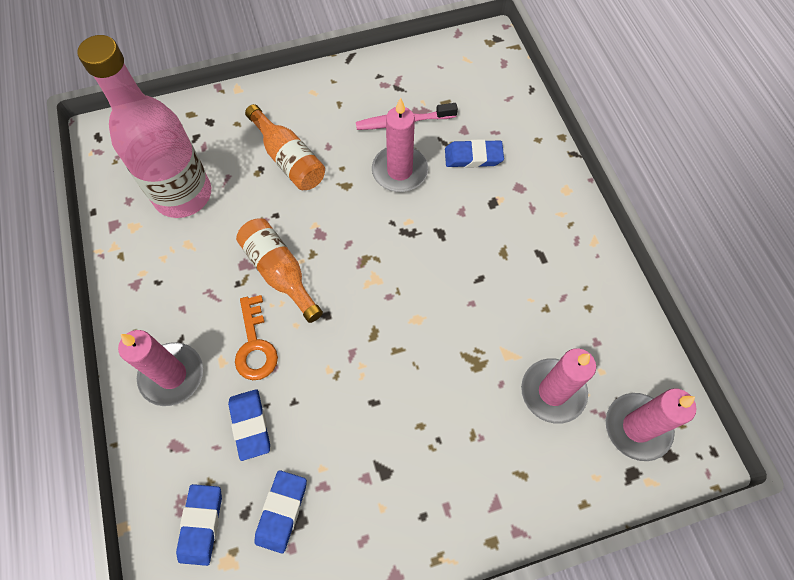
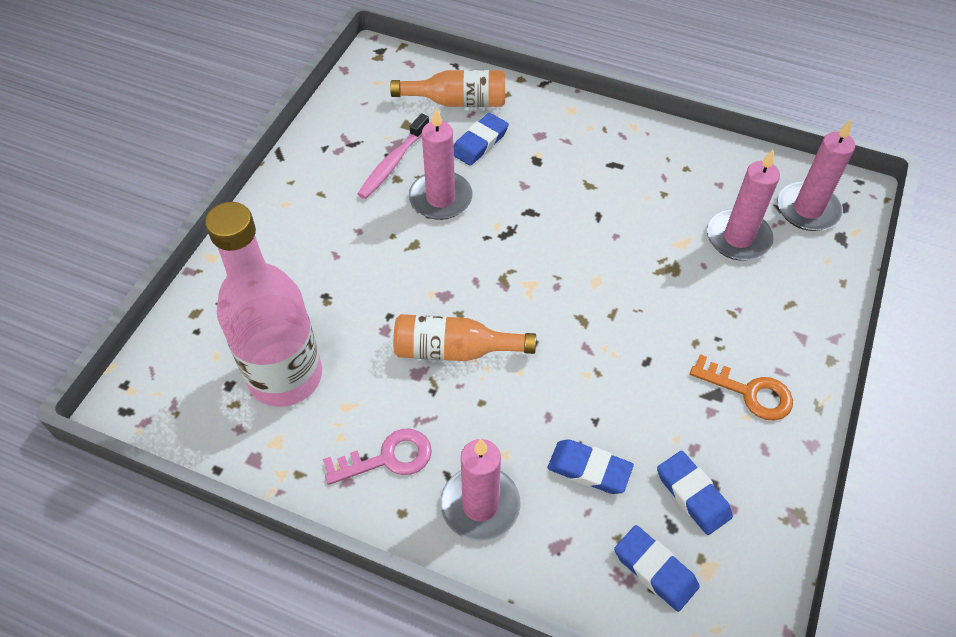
camera: 50 degrees left, 10 degrees down
orange key [235,295,278,380] -> orange key moved to [690,354,793,421]
orange bottle [245,104,325,190] -> orange bottle moved to [390,70,505,107]
none -> pink key [323,429,432,485]

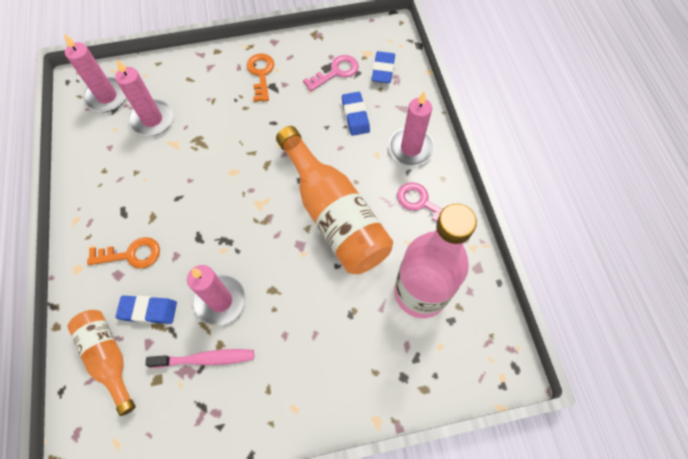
camera: 125 degrees left, 10 degrees up
orange bottle [393,314,536,361] -> orange bottle [276,126,393,274], size x1.74
blue eraser [657,451,733,535] -> pink key [303,55,359,91]
none -> orange key [87,237,160,269]

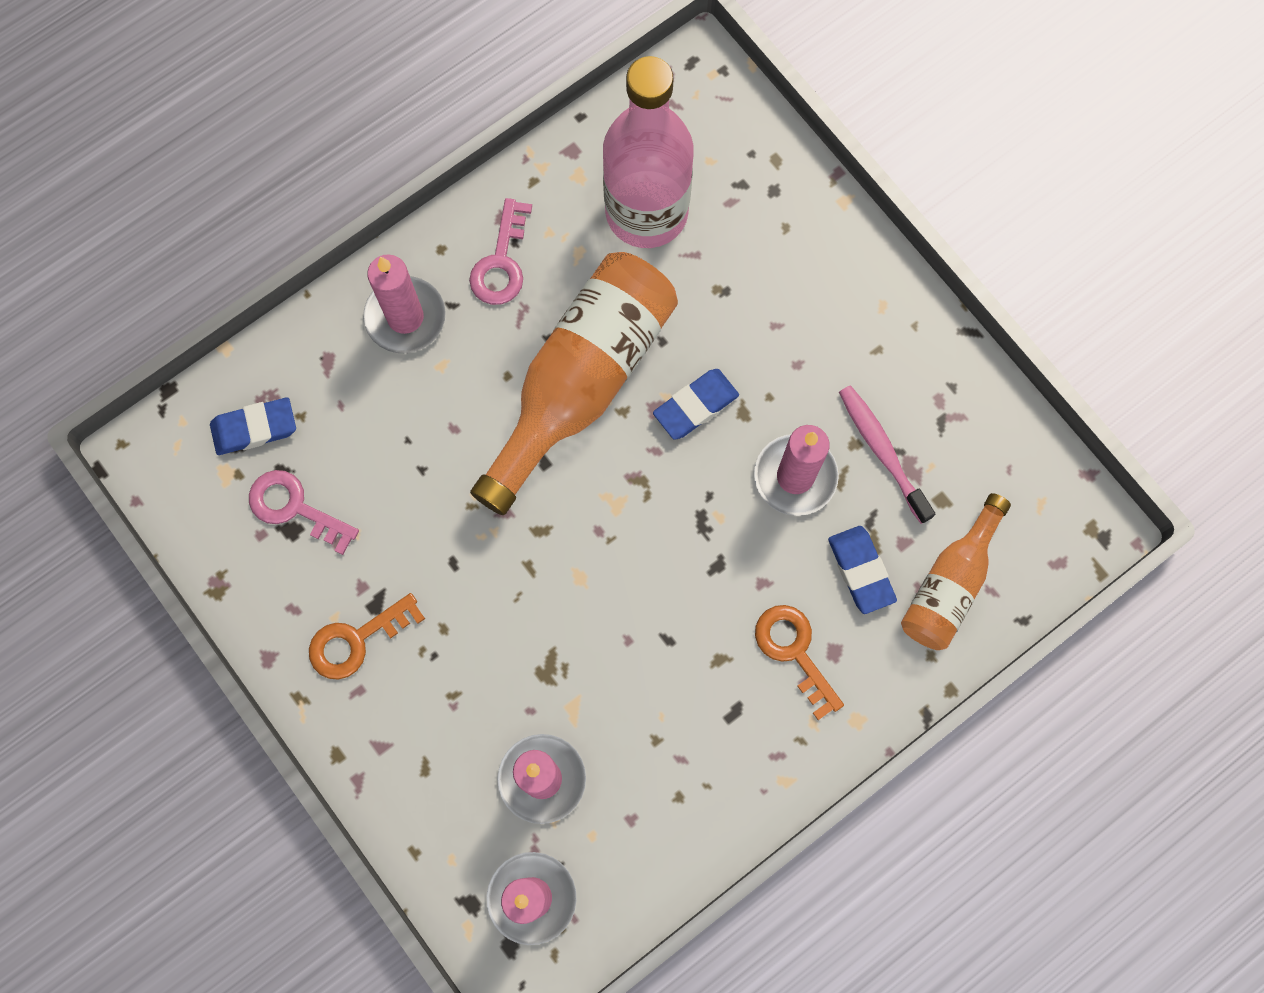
camera: 115 degrees left, 10 degrees up
blue eraser [342,92,370,136] -> blue eraser moved to [653,369,739,440]

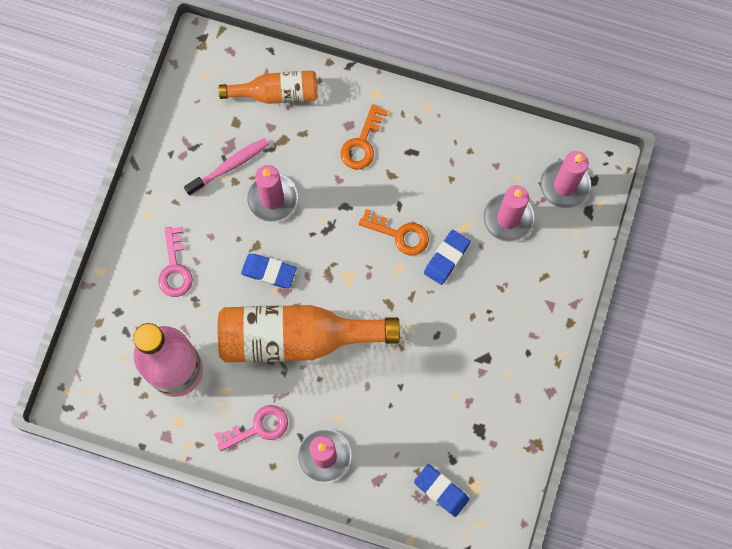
camera: 125 degrees left, 0 degrees up
pink key [249,470,359,555] -> pink key moved to [158,227,193,297]
orange key [309,593,425,680] -> orange key moved to [359,209,429,255]
blue eraser [828,526,897,614] -> blue eraser moved to [424,230,470,285]
pink toothbrush [839,385,935,524] -> pink toothbrush turned 150 degrees counterclockwise [184,138,269,196]

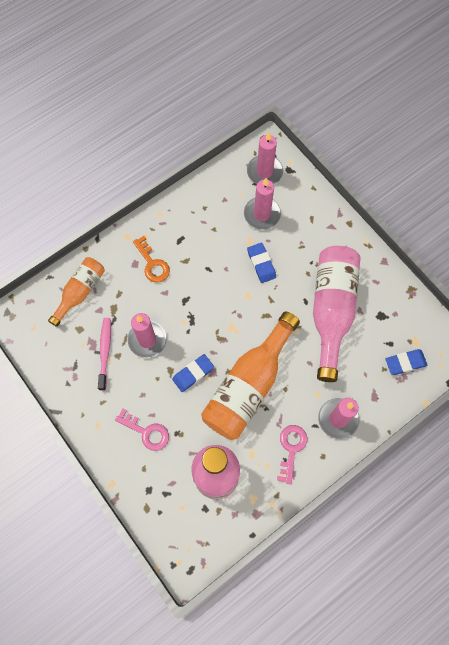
camera: 55 degrees left, 5 degrees down
orange key [359,209,429,255] -> none
none -> pink bottle [313,246,360,382]

